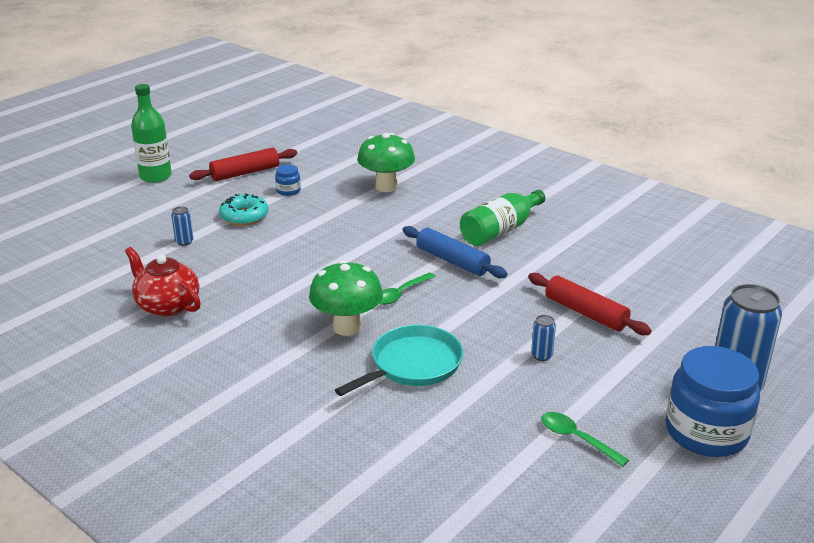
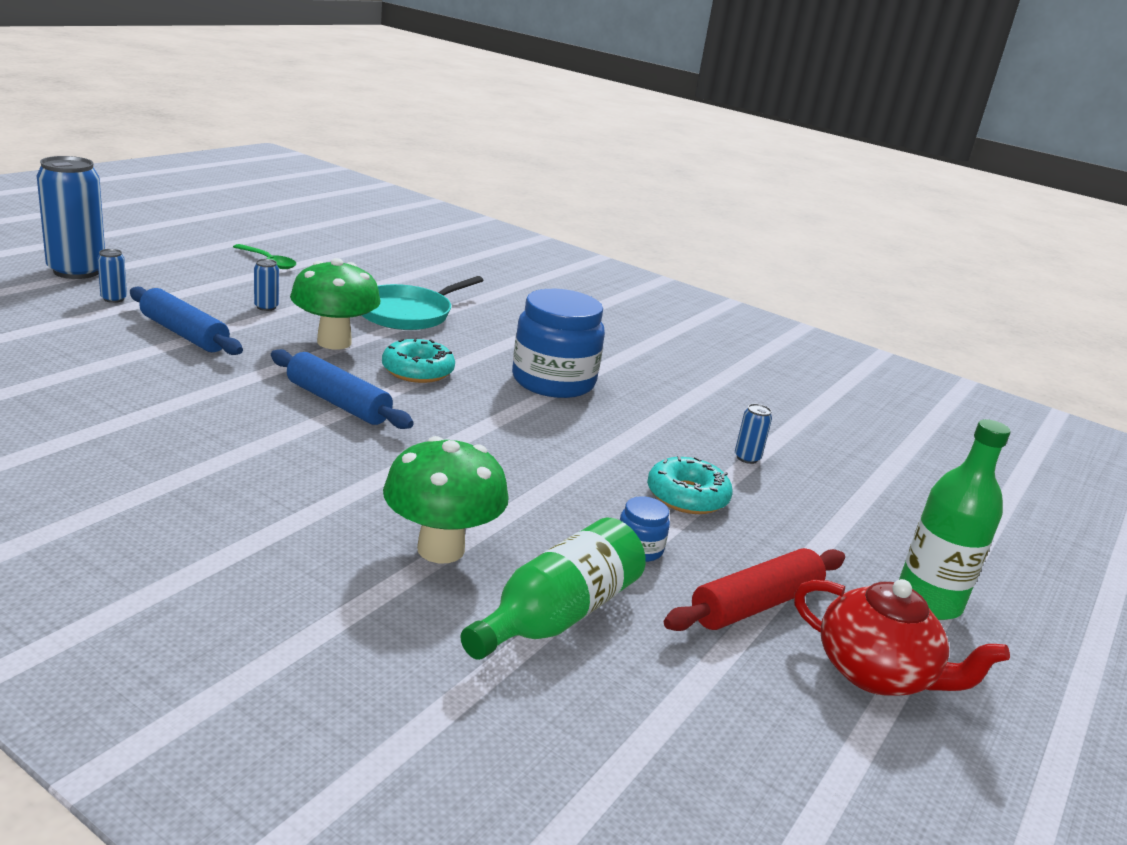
camera: 170 degrees right, 5 degrees down
red teapot [125,247,201,317] -> red teapot moved to [794,579,1010,696]
green mushroom [309,260,383,336] -> green mushroom moved to [290,258,381,350]
green spoon [379,272,436,305] -> turquoise donut [382,338,455,383]
green bottle [460,190,545,246] -> green bottle moved to [461,518,646,660]
red rolling pin [528,273,651,335] -> blue rolling pin [130,287,243,355]
blue jar [666,346,760,457] -> blue jar moved to [512,289,605,398]
none -> blue can [97,249,127,303]

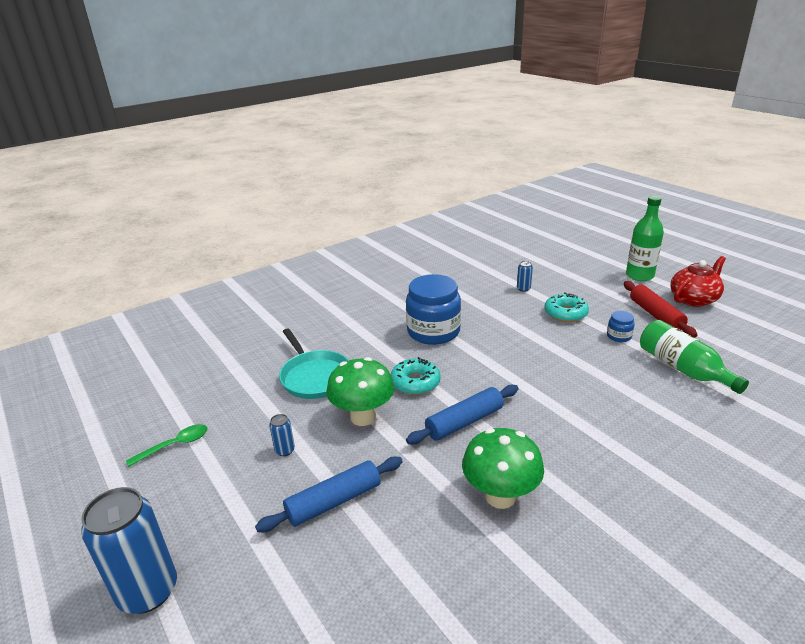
camera: 65 degrees left, 5 degrees up
blue can [97,249,127,303] -> none
green mushroom [383,436,509,563] -> green mushroom moved to [462,428,544,509]

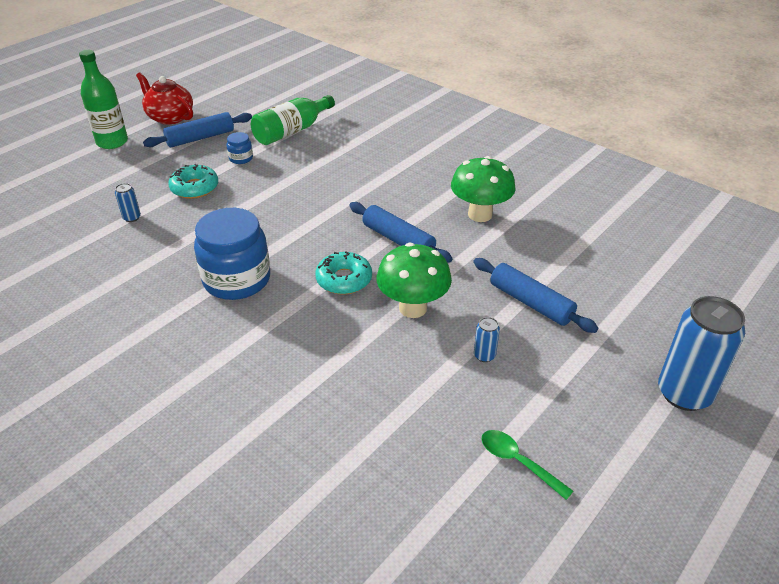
camera: 105 degrees left, 10 degrees up
turquoise pan [279,328,349,399] -> none
red rolling pin [624,281,697,338] -> blue rolling pin [143,112,252,147]

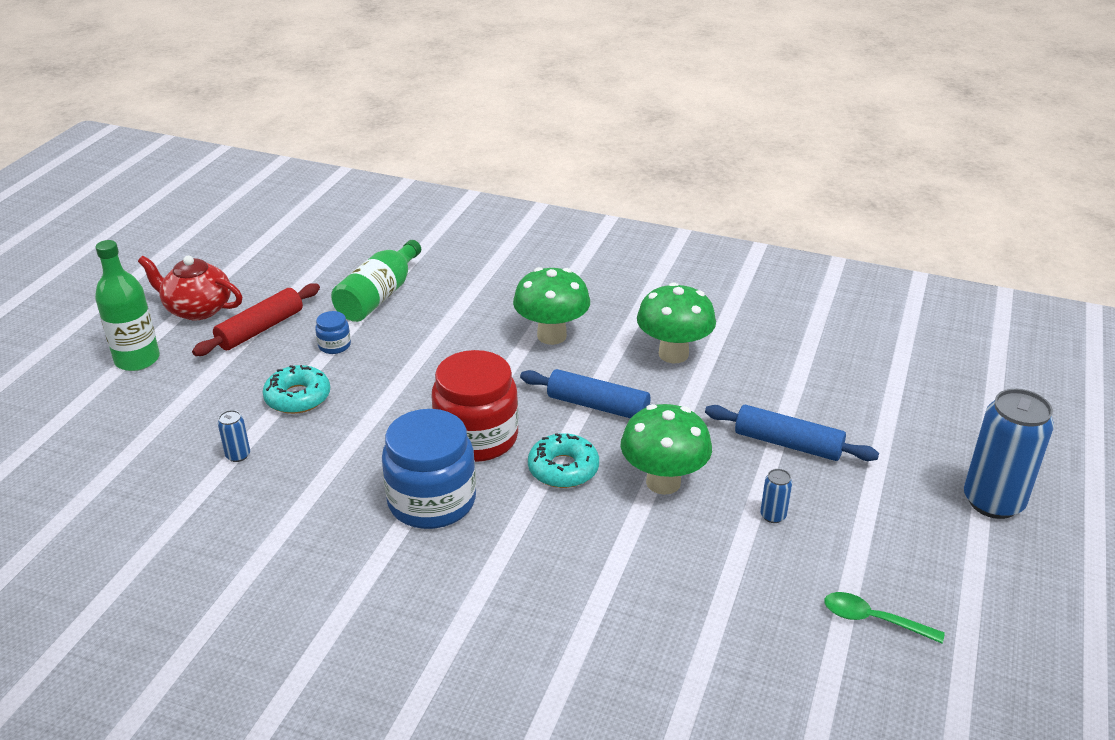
camera: 20 degrees left, 5 degrees down
blue rolling pin [143,112,252,147] -> red rolling pin [192,283,320,356]
none -> red jar [432,350,519,462]
none -> green mushroom [513,267,590,345]

